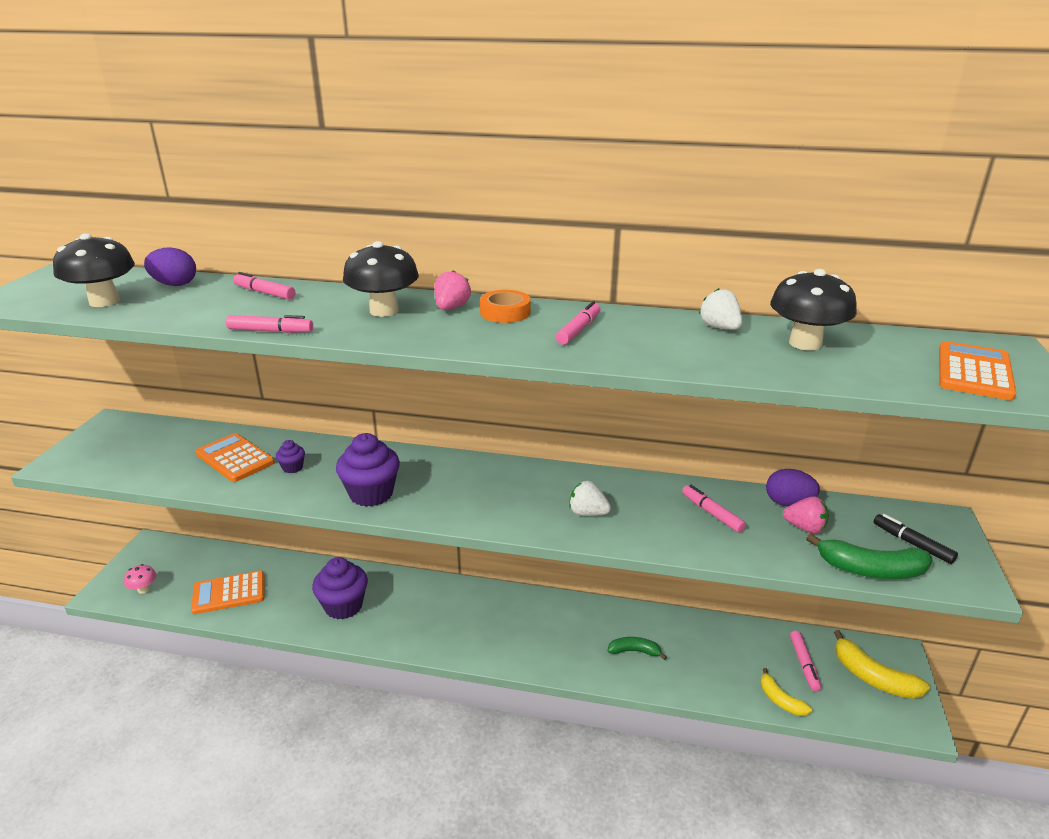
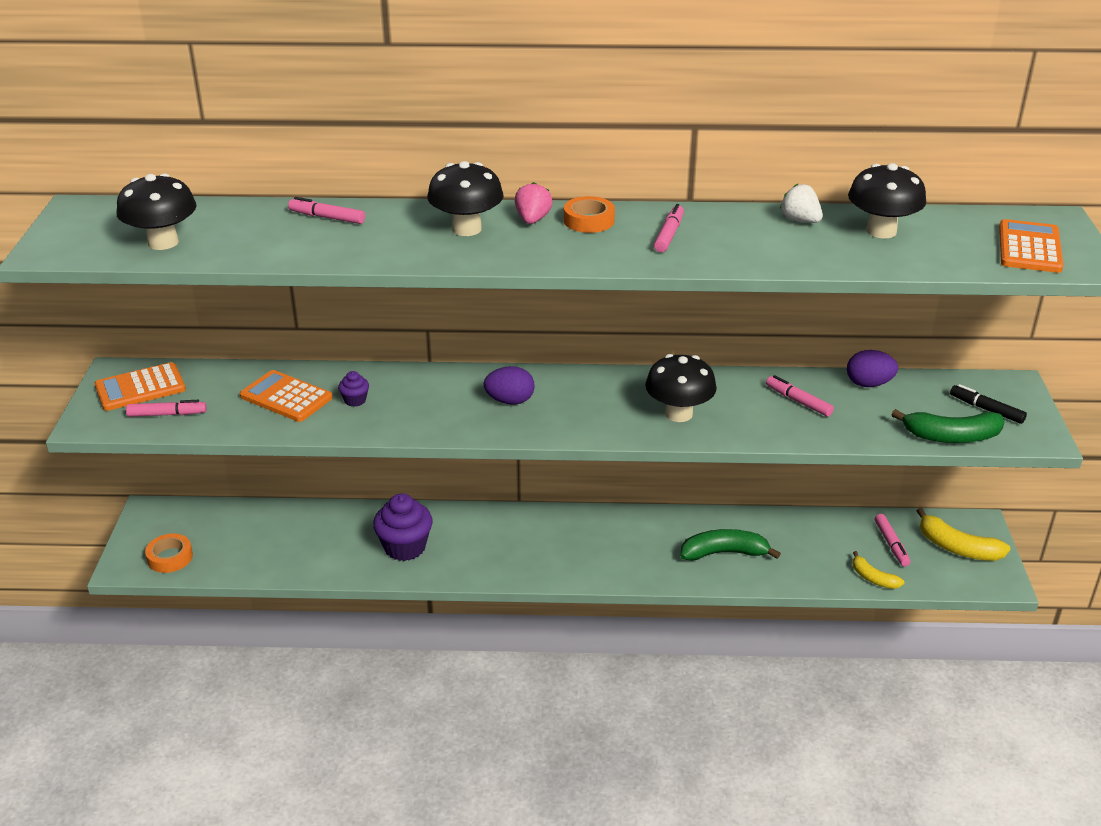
camera: 10 degrees left, 5 degrees up
pink mushroom [124,564,156,594] -> orange tape [145,534,193,573]
purple egg [144,247,196,286] -> purple egg moved to [483,366,535,405]
orange calculator [191,571,264,614] -> orange calculator moved to [95,362,186,411]
pink marker [226,315,313,333] -> pink marker moved to [126,400,207,417]
purple cupcake [336,433,400,507] -> none
white strawberry [569,481,611,516] -> black mushroom [645,354,717,422]
green banana [608,637,667,660] -> green banana [681,529,781,561], size x1.65
pink strawberry [783,496,829,534] -> none

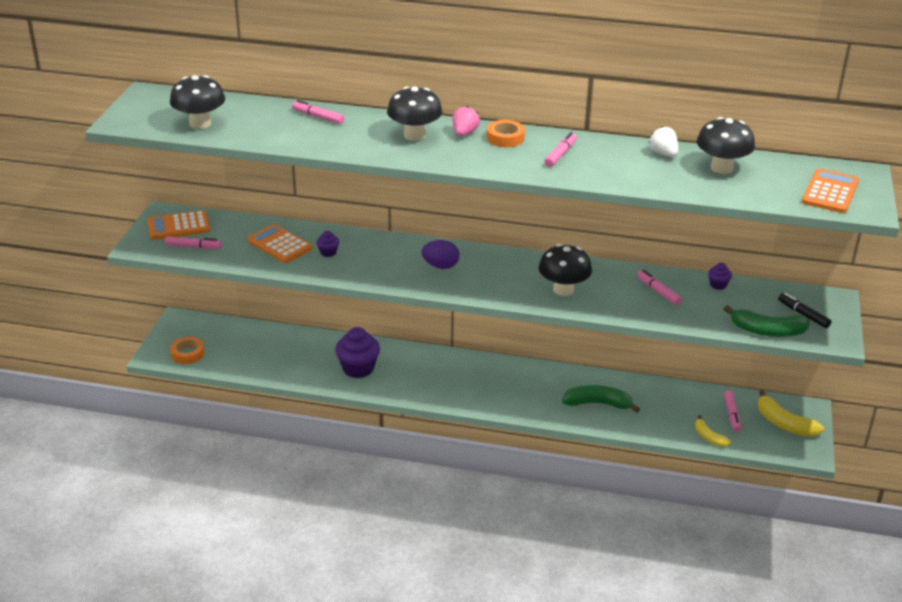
camera: 10 degrees right, 0 degrees up
purple egg [847,350,898,387] -> purple cupcake [708,263,732,290]

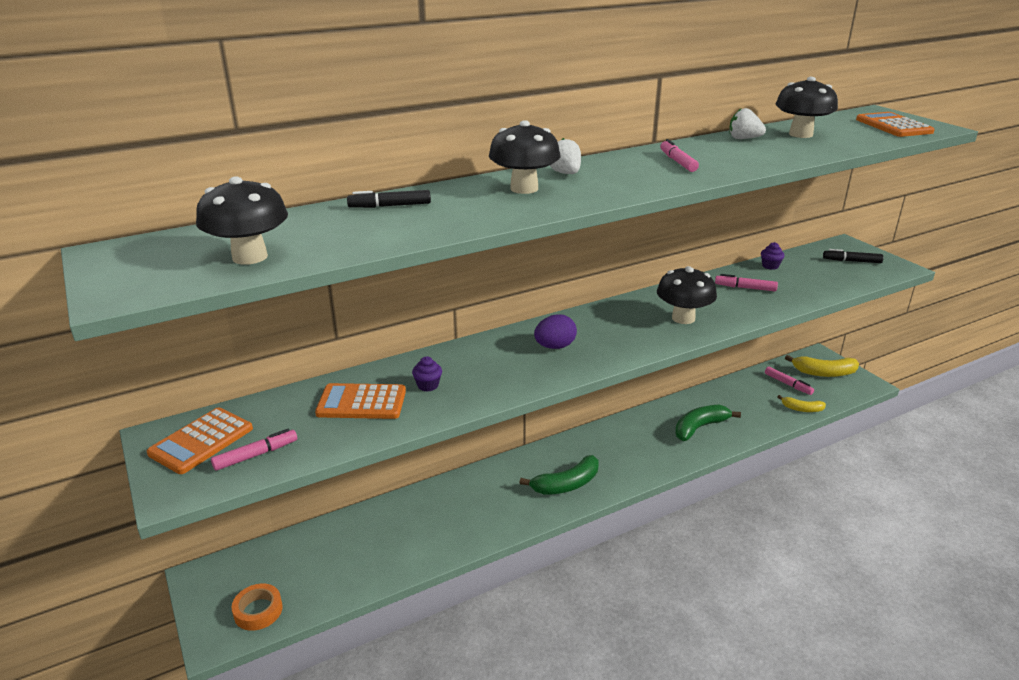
camera: 40 degrees left, 5 degrees down
pink marker [292,100,344,124] -> black marker [347,190,431,208]
purple cupcake [335,327,380,378] -> none
pink strawberry [452,106,480,136] -> white strawberry [550,138,581,174]
orange tape [487,120,525,147] -> none
green banana [724,305,810,337] -> green banana moved to [519,455,599,495]

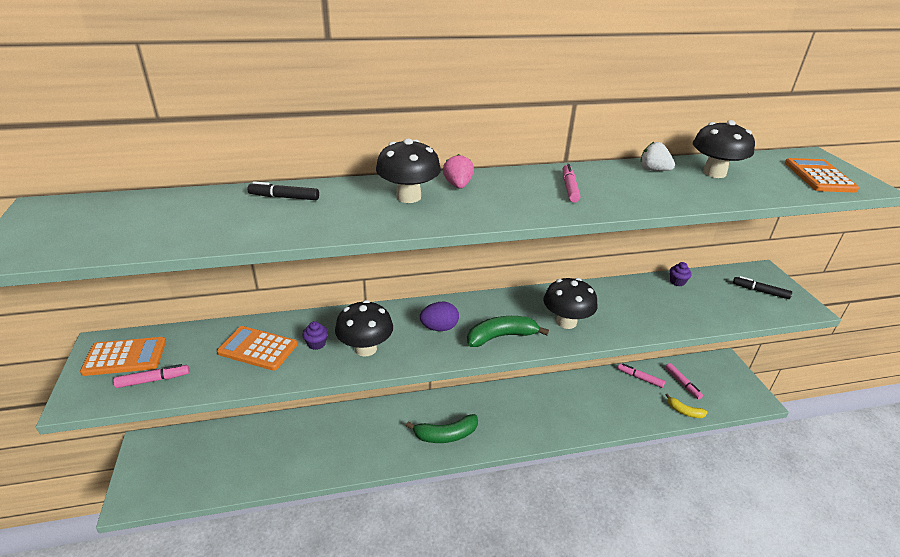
camera: 15 degrees right, 5 degrees up
orange calculator [147,407,253,474] -> orange calculator turned 150 degrees counterclockwise [80,337,166,376]
black mushroom [196,176,288,265] -> black mushroom moved to [335,300,393,357]
orange tape [232,584,283,631] -> none
white strawberry [550,138,581,174] -> pink strawberry [443,154,474,189]
green banana [675,405,741,441] -> green banana moved to [467,316,549,347]
pink marker [715,274,778,291] -> pink marker moved to [618,364,665,388]
yellow banana [785,355,859,377] -> none

